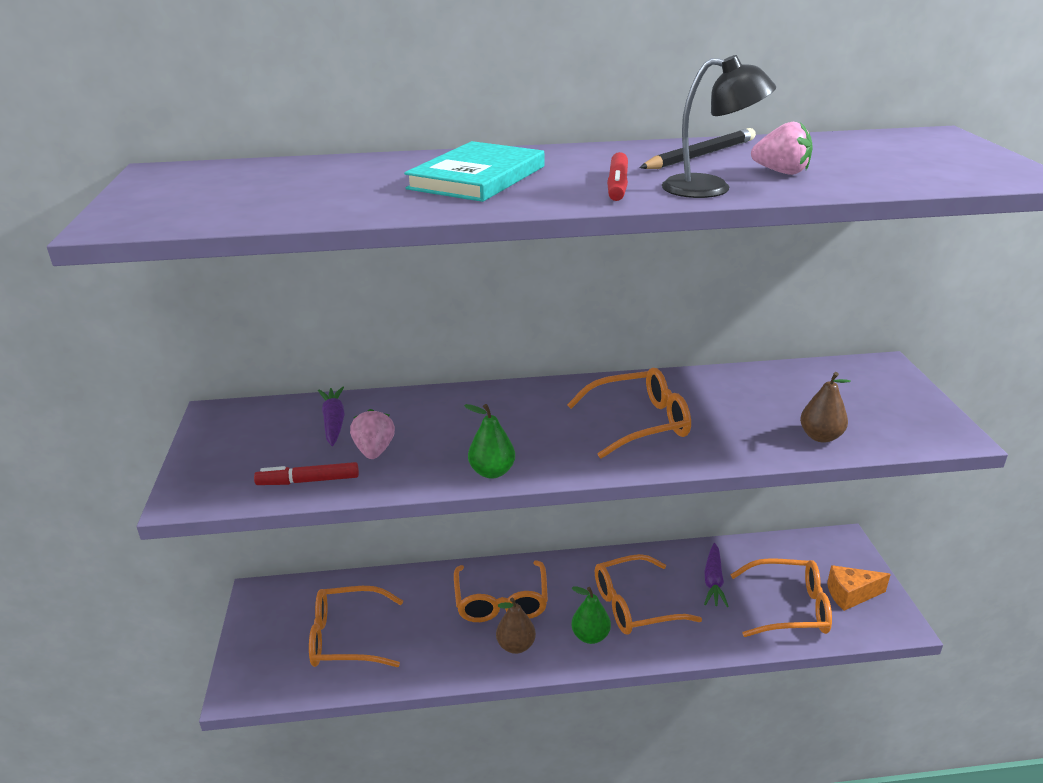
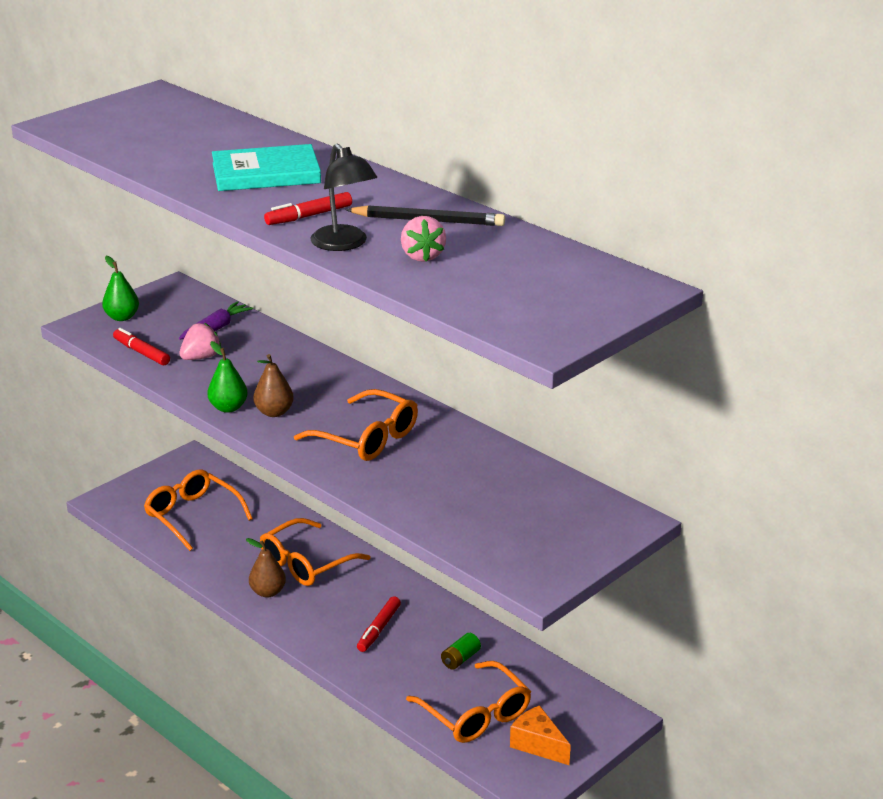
camera: 50 degrees right, 0 degrees up
green pear [572,586,611,644] -> green pear moved to [102,256,139,321]
orange glasses [595,554,702,635] -> red marker [357,596,401,652]
purple carrot [704,543,729,607] -> green battery [441,633,481,670]
brown pear [800,372,851,443] -> brown pear moved to [253,354,294,417]

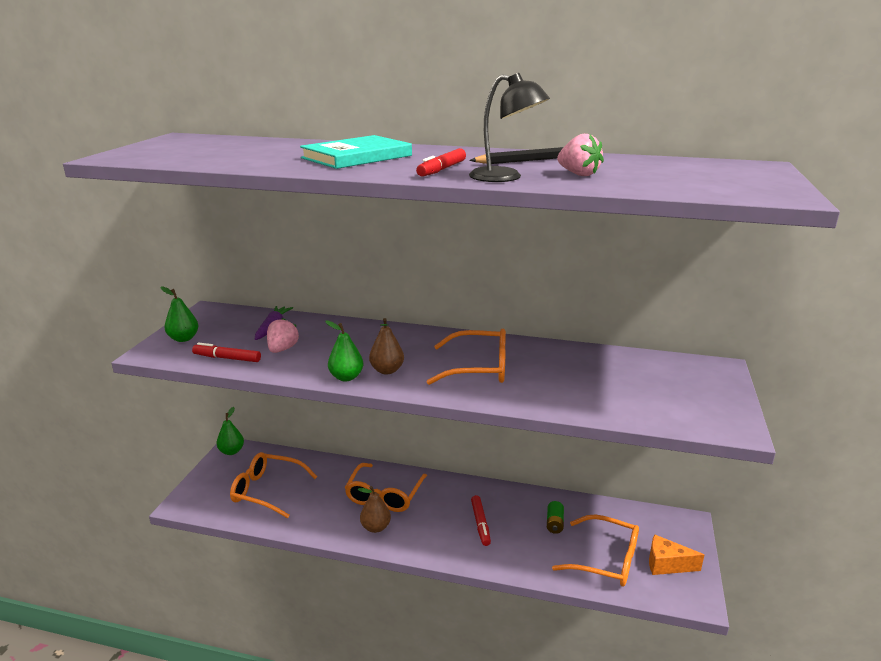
camera: 30 degrees left, 5 degrees down
none -> green pear [217,407,244,455]

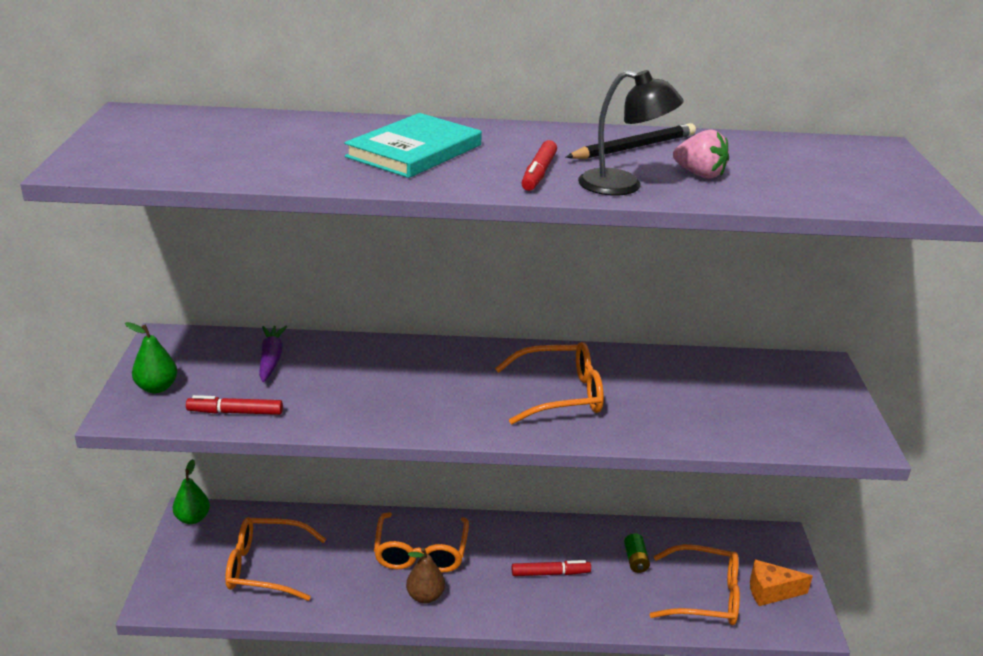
camera: 15 degrees left, 5 degrees up
pink strawberry [267,318,299,353] -> none
green pear [325,321,364,381] -> none
brown pear [369,318,404,375] -> none
red marker [471,495,491,546] -> red marker turned 75 degrees counterclockwise [512,560,591,576]

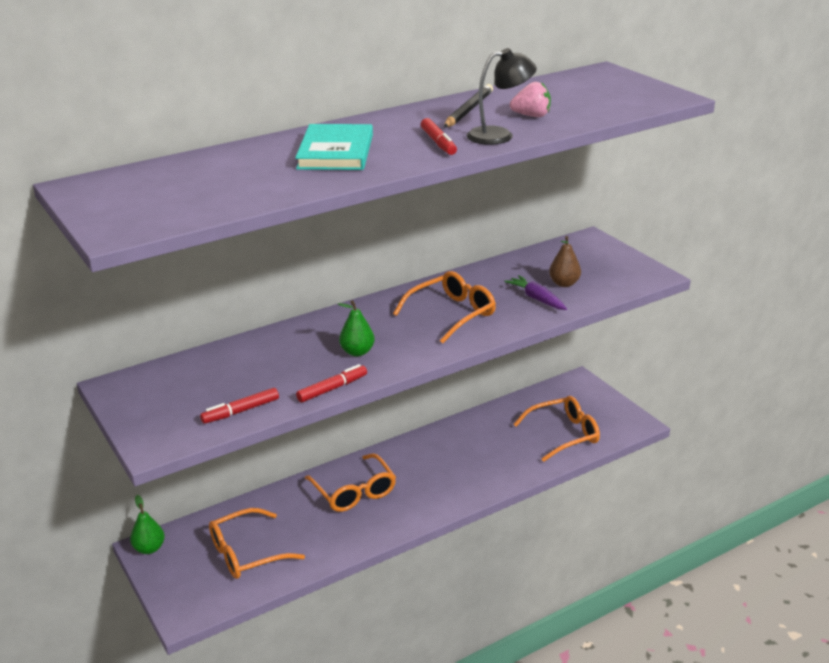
camera: 30 degrees left, 0 degrees up
green pear [125,322,177,393] -> green pear moved to [338,300,375,356]
purple carrot [259,326,287,382] -> purple carrot moved to [504,275,567,310]
brown pear [406,548,445,604] -> brown pear moved to [549,236,581,287]
red marker [512,560,591,576] -> red marker moved to [296,364,367,402]
green battery [624,533,650,573] -> none
orange cheese [750,560,813,606] -> none

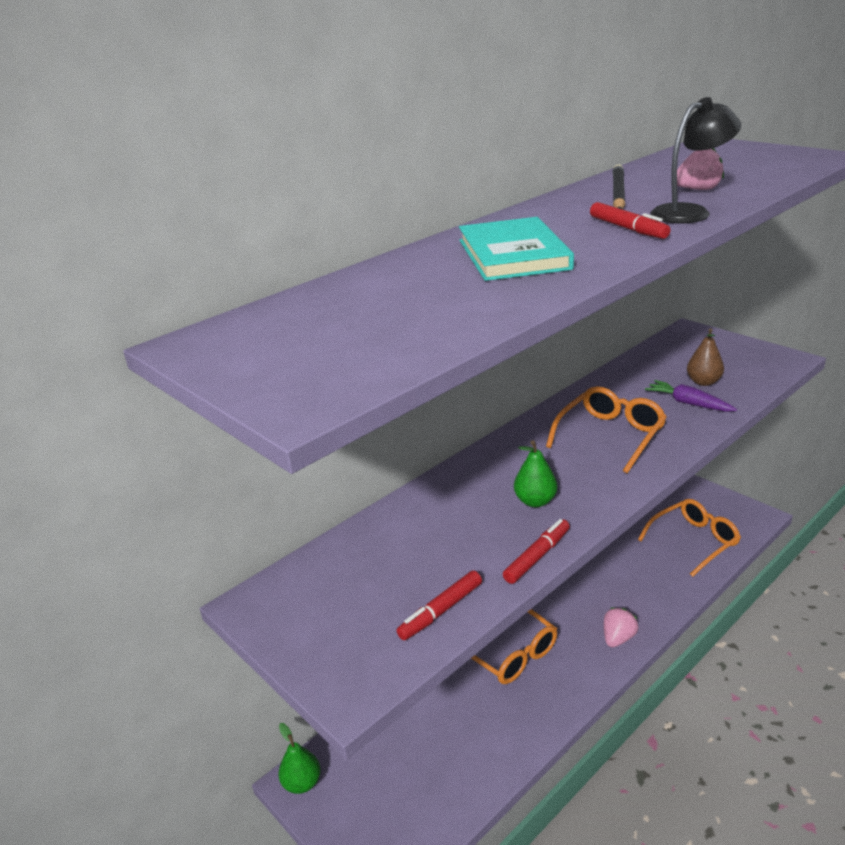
camera: 10 degrees left, 0 degrees up
orange glasses [209,508,305,579] -> none
none -> pink strawberry [604,608,639,647]

